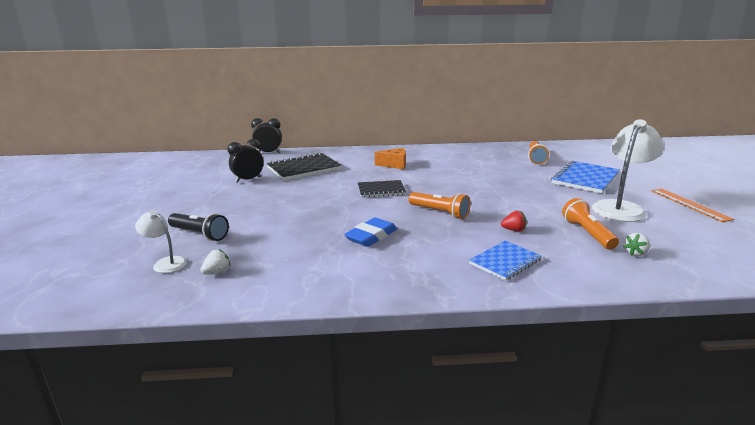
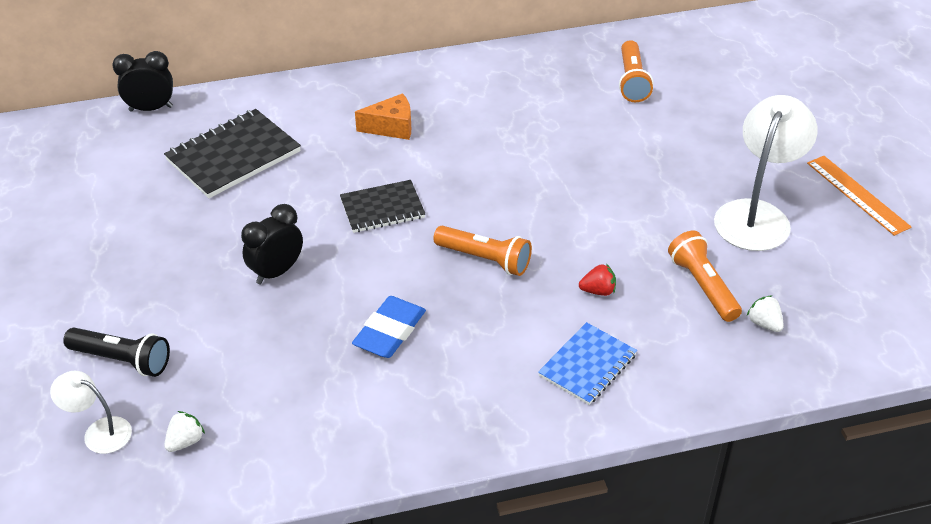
camera: 10 degrees left, 20 degrees up
black clock [227,139,264,183] -> black clock moved to [241,204,303,285]
blue notebook [551,161,620,194] -> none
white strawberry [623,233,650,256] -> white strawberry turned 105 degrees clockwise [747,295,784,332]

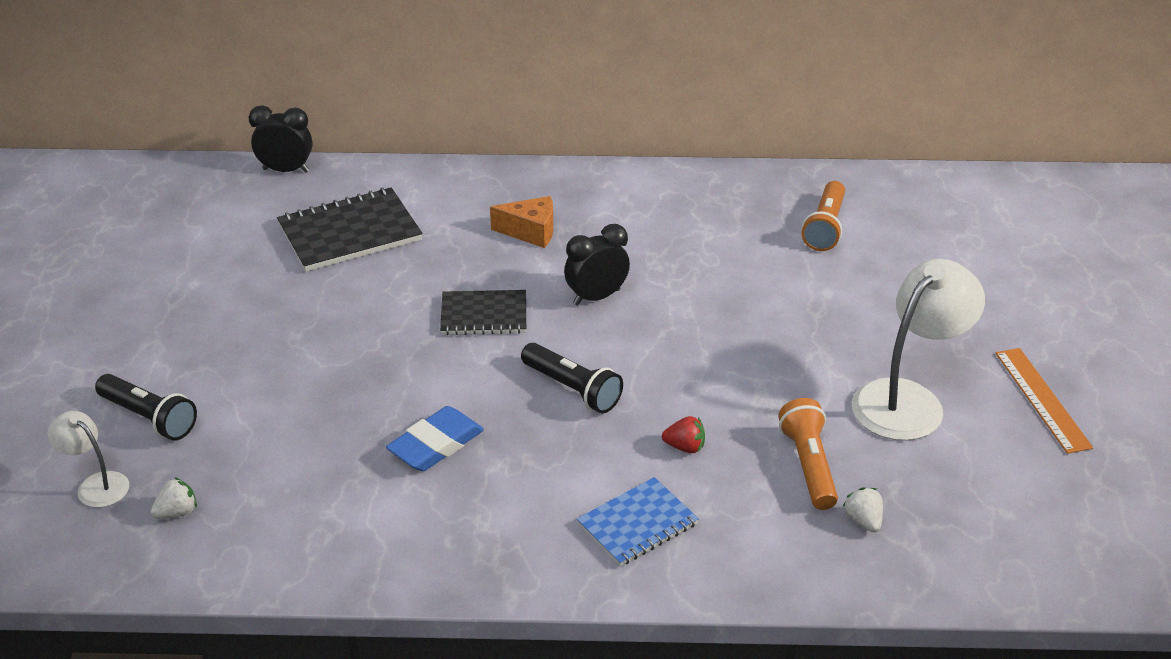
camera: 15 degrees right, 5 degrees down
black clock [241,204,303,285] -> black clock moved to [564,224,630,306]
orange flashlight [433,226,532,276] -> black flashlight [521,343,623,413]

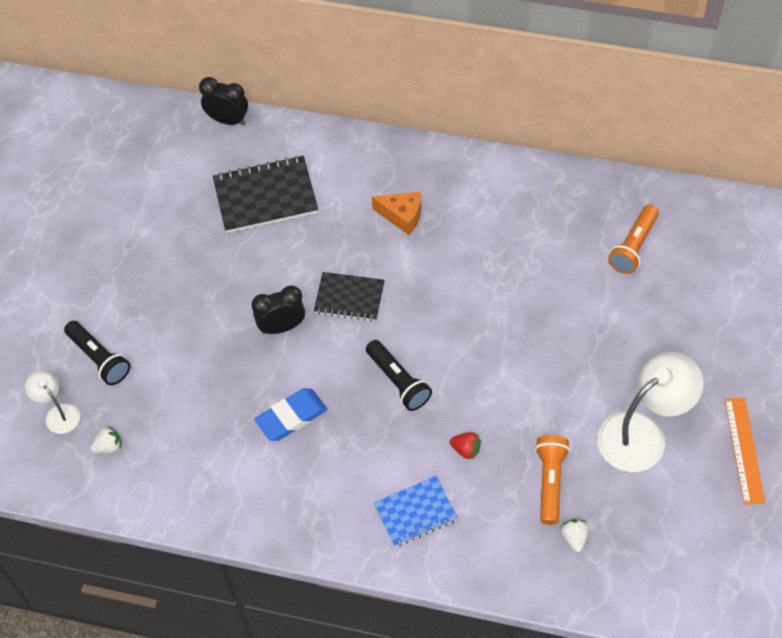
camera: 15 degrees right, 20 degrees up
black clock [564,224,630,306] -> black clock moved to [251,285,305,334]

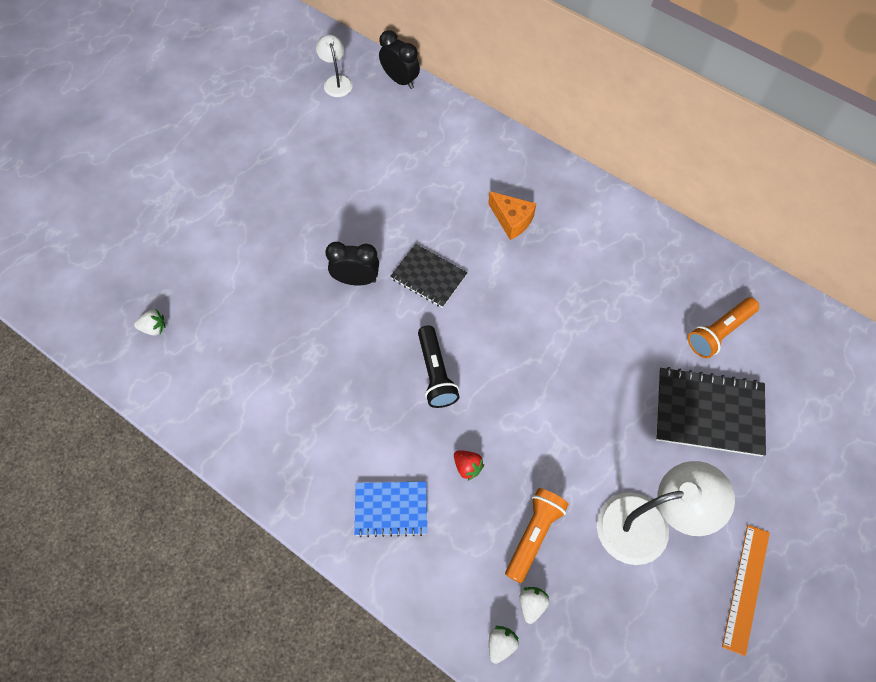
camera: 20 degrees right, 5 degrees up
white lamp [25,370,80,434] -> white lamp moved to [316,35,353,97]
black flashlight [64,321,130,385] -> none
black notebook [213,156,318,233] -> black notebook moved to [656,367,766,457]
blue eraser [254,388,327,441] -> none
none -> white strawberry [489,626,519,664]

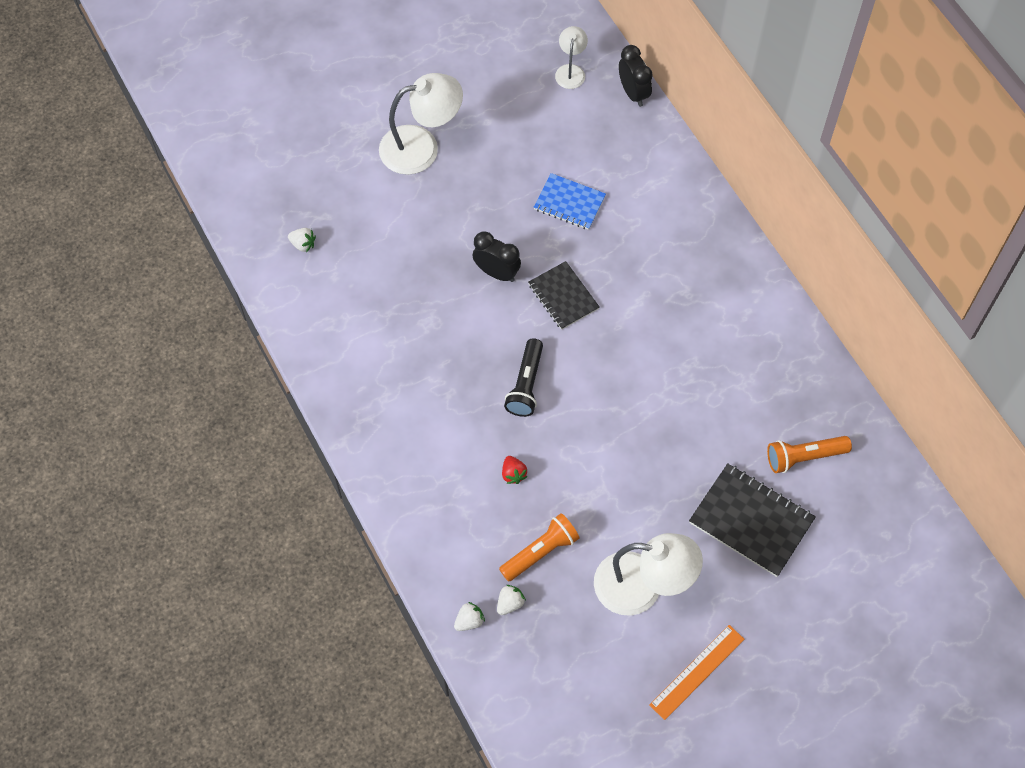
camera: 25 degrees right, 0 degrees up
blue notebook [354,481,427,537] -> blue notebook moved to [534,173,606,230]
orange cheese [488,191,536,240] -> none
none -> white lamp [379,73,463,175]

